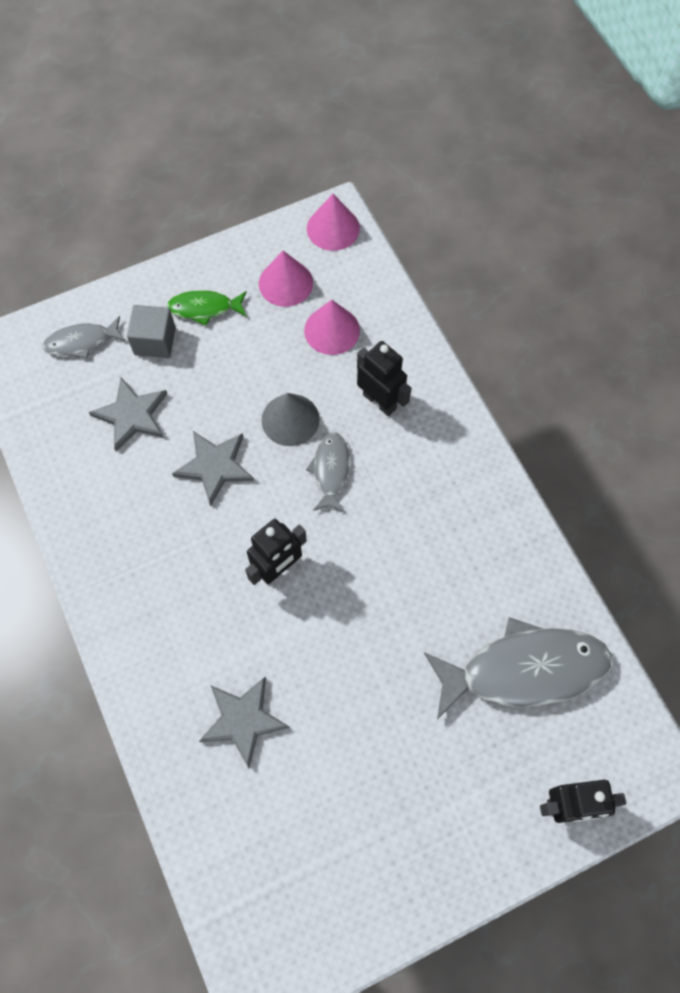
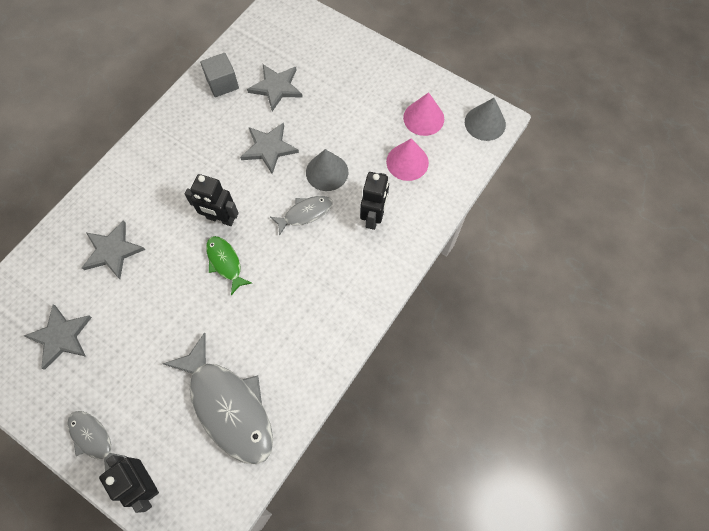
camera: 60 degrees right, 0 degrees up
grey fish [42,316,125,359] -> grey fish moved to [67,411,127,472]
grey cube [127,305,176,358] -> grey cube moved to [200,53,239,97]
green fish [167,290,247,326] -> green fish moved to [206,236,252,295]
pink cone [307,194,360,251] -> grey cone [465,98,506,141]
none -> grey star [24,304,92,370]

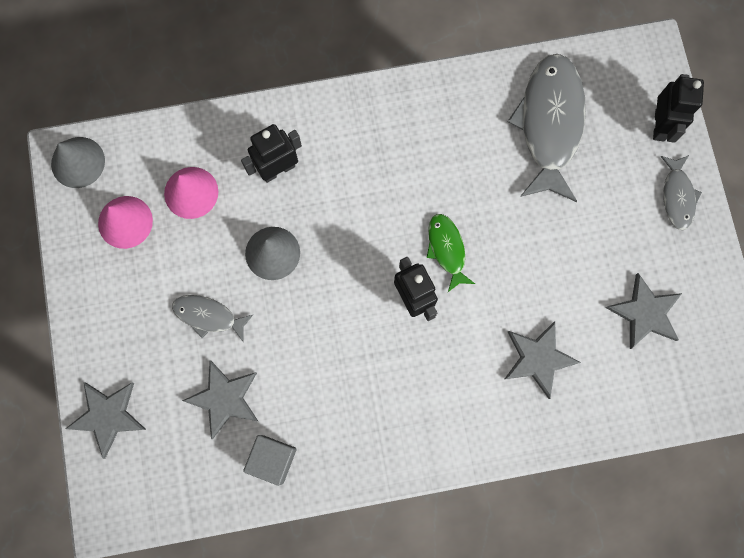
camera: 135 degrees left, 10 degrees up
green fish [206,236,252,295] -> green fish turned 150 degrees clockwise [427,214,475,292]
grey star [240,122,299,174] -> grey star moved to [66,382,146,459]
grey fish [270,196,333,236] -> grey fish moved to [172,295,253,342]

